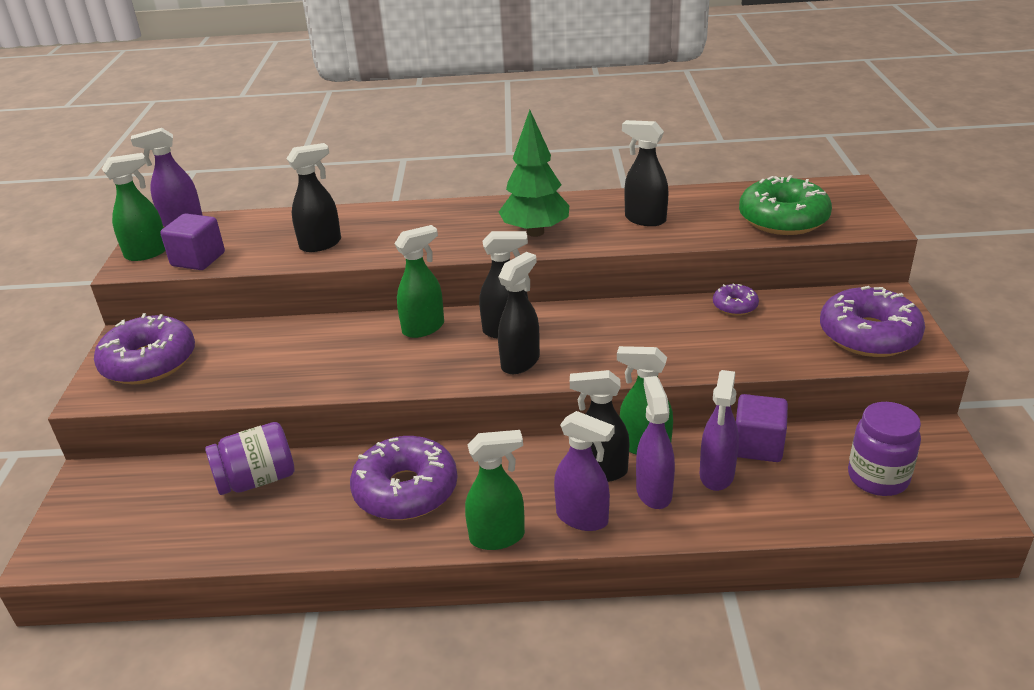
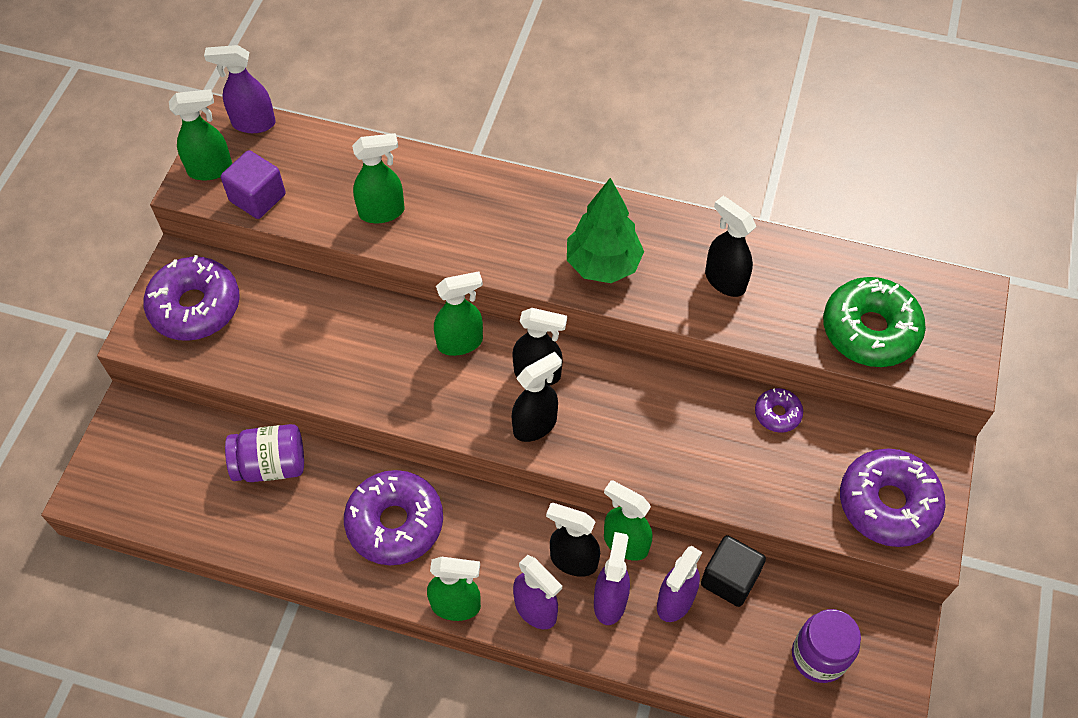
camera: 15 degrees right, 25 degrees up
black spray bottle [286,143,341,252] -> green spray bottle [352,133,404,223]
purple cube [736,394,788,462] -> black cube [701,535,766,607]

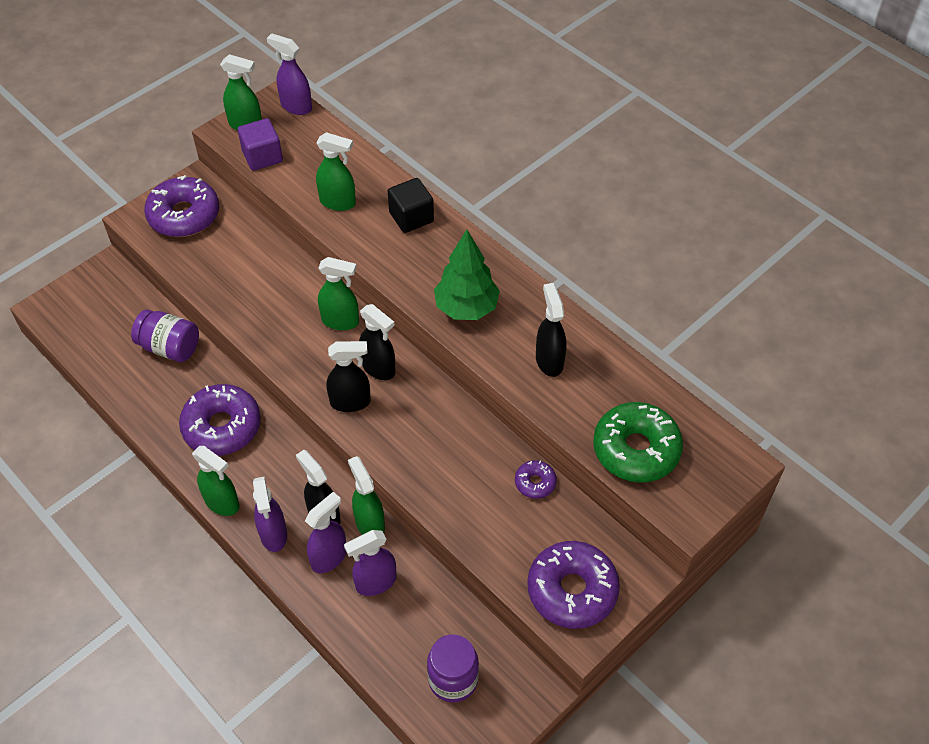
camera: 30 degrees right, 5 degrees down
black cube [701,535,766,607] -> black cube moved to [388,178,434,233]

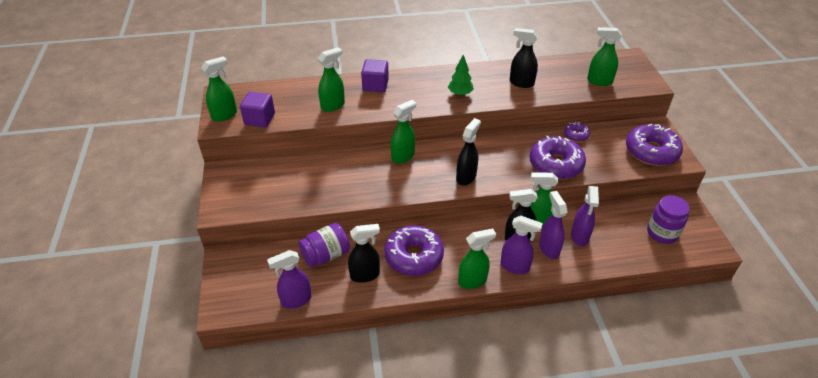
camera: 55 degrees left, 10 degrees down
purple donut [144,175,219,237] -> purple donut moved to [529,136,586,179]
purple spray bottle [267,33,312,115] -> purple spray bottle moved to [267,250,312,309]
black spray bottle [359,304,396,380] -> black spray bottle moved to [348,224,380,283]
black cube [388,178,434,233] -> purple cube [361,59,389,92]
green tree [434,229,500,320] -> green tree [448,55,474,96], size x0.62
green donut [593,402,683,483] -> green spray bottle [587,27,622,86]

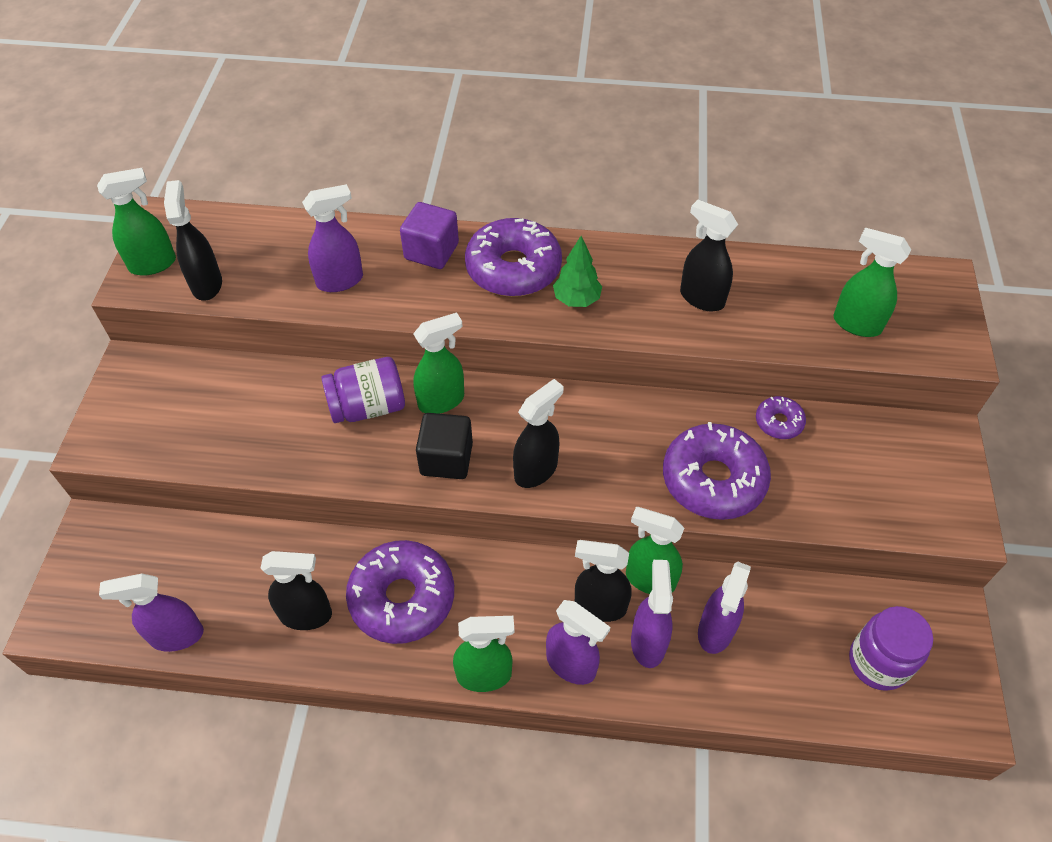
camera: 15 degrees right, 10 degrees up
purple cube [240,91,275,127] -> black spray bottle [164,180,222,301]
purple jar [299,223,350,267] -> purple jar moved to [321,357,405,423]
green spray bottle [318,47,345,112] -> purple spray bottle [302,184,363,292]
purple donut [626,124,683,166] -> purple donut moved to [465,218,562,297]
none -> black cube [416,413,473,479]

